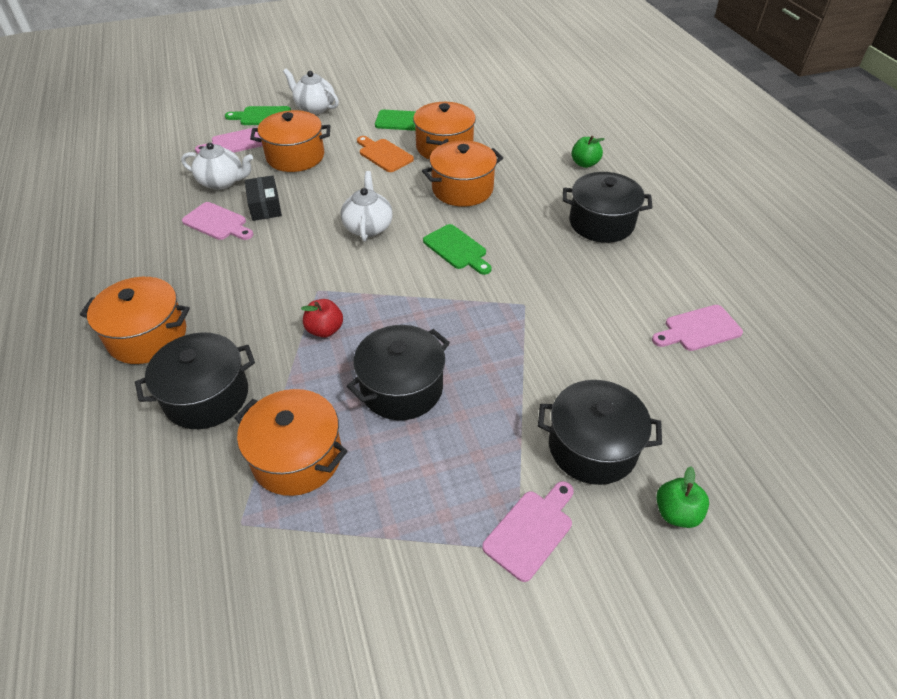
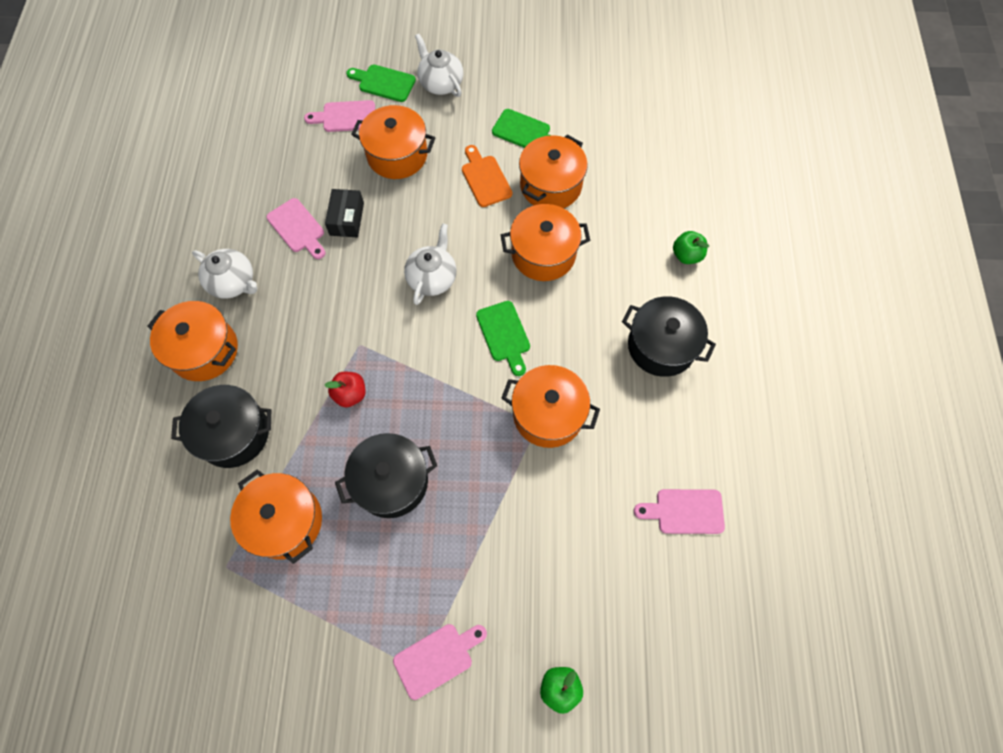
camera: 20 degrees right, 20 degrees up
white teapot [181,142,253,190] -> white teapot moved to [192,249,257,299]
black pot [538,380,662,485] -> none
none -> orange pot [501,365,600,448]

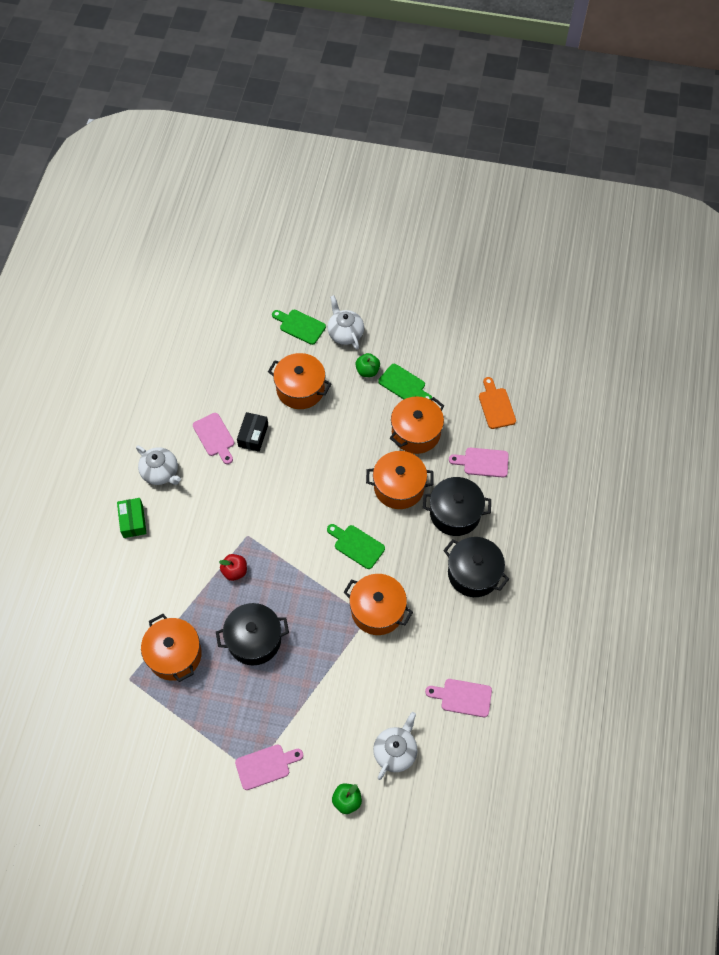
camera: 10 degrees right, 5 degrees down
orange pot [147,301,238,381] -> green box [117,498,147,538]
black pot [171,385,271,468] -> black pot moved to [423,477,491,536]
pink cutting board [304,100,375,132] -> pink cutting board moved to [449,448,509,478]
white teapot [404,223,456,305] -> white teapot moved to [373,712,418,780]
orange cutting board [462,145,512,207] -> orange cutting board moved to [479,377,516,429]
green cutting board [476,301,530,376] -> green cutting board turned 135 degrees clockwise [327,524,385,569]
green apple [673,231,709,264] -> green apple moved to [355,353,380,377]

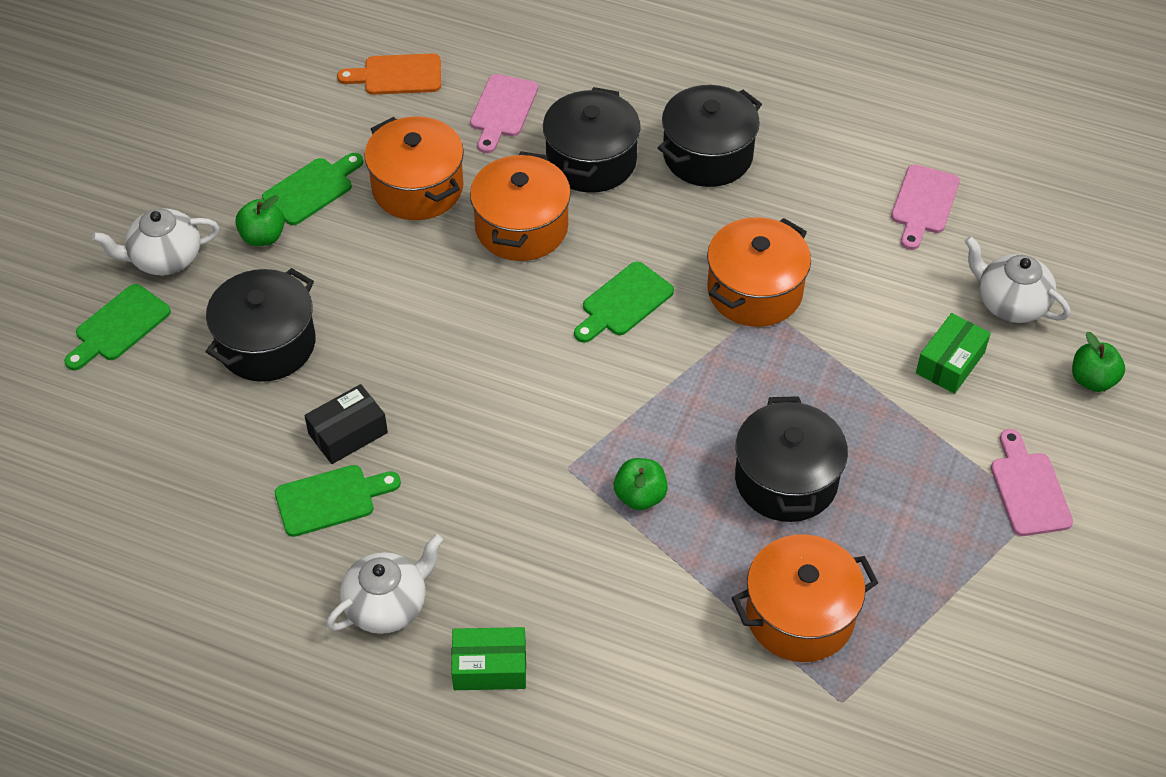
camera: 80 degrees left, 10 degrees down
pink cutting board [193,413,234,464] -> green cutting board [275,465,401,537]
red apple [219,554,247,581] -> green apple [614,458,668,510]
black box [237,412,268,452] -> black box turned 60 degrees counterclockwise [304,384,388,464]
orange pot [268,353,331,409] -> black pot [205,268,316,382]
none -> green box [916,313,991,394]

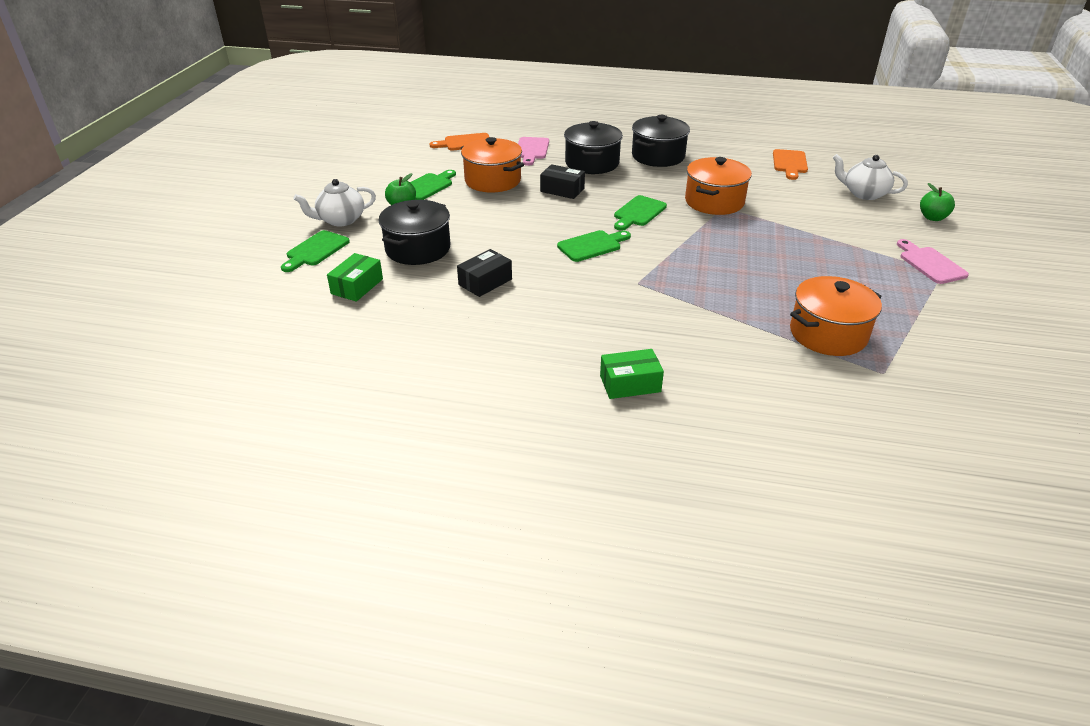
camera: 10 degrees left, 15 degrees down
green cutting board [275,465,401,537] -> green cutting board moved to [557,230,631,262]
white teapot [326,534,443,634] -> none
orange pot [470,151,571,261] -> black box [540,164,585,199]
green apple [614,458,668,510] -> none
black pot [735,396,848,522] -> none
pink cutting board [891,164,960,250] -> orange cutting board [773,149,808,180]
green box [916,313,991,394] -> green box moved to [327,253,383,302]

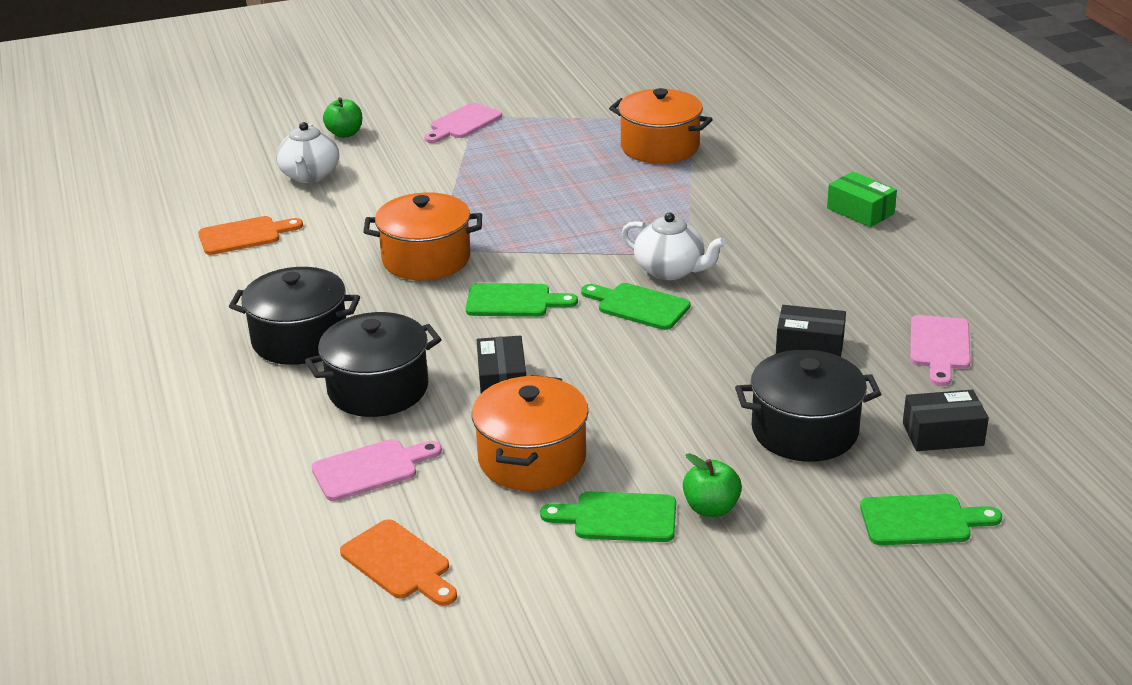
camera: 120 degrees left, 5 degrees down
white teapot [293,179,376,226] -> white teapot moved to [622,212,726,280]
green box [327,253,383,302] -> black box [903,390,989,451]
none -> pink cutting board [910,315,971,386]

